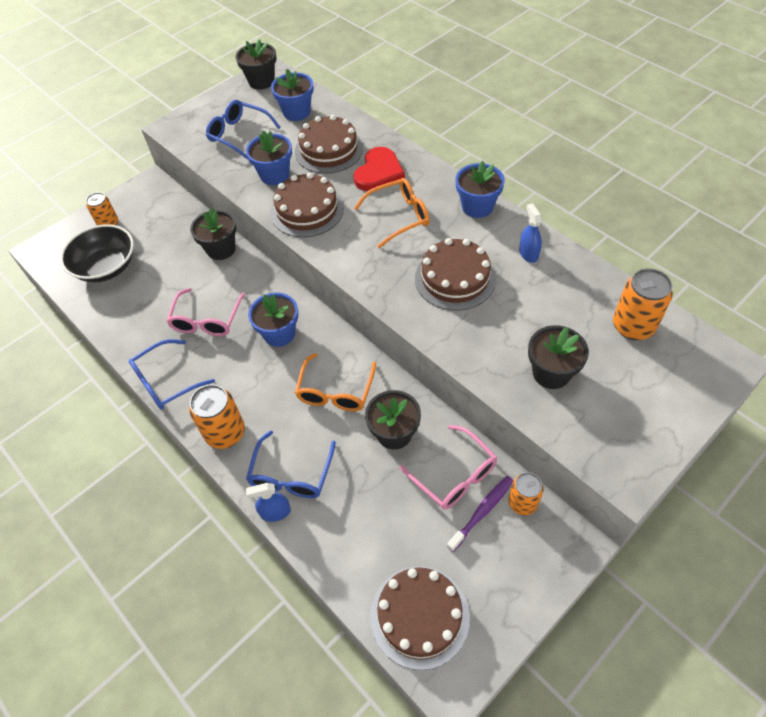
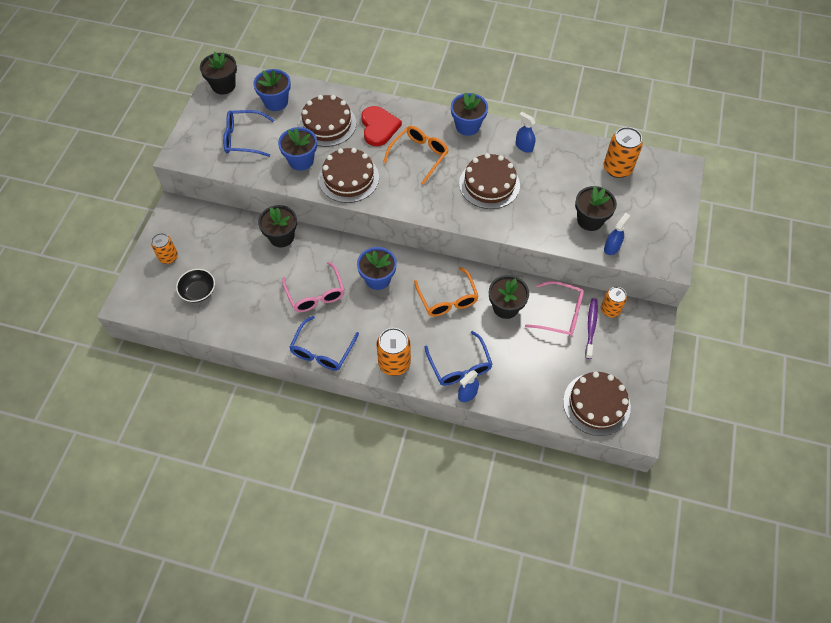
camera: 35 degrees left, 5 degrees up
black bowl [60,224,134,283] -> black bowl [176,269,215,303], size x0.61
none -> blue spray bottle [604,213,630,255]

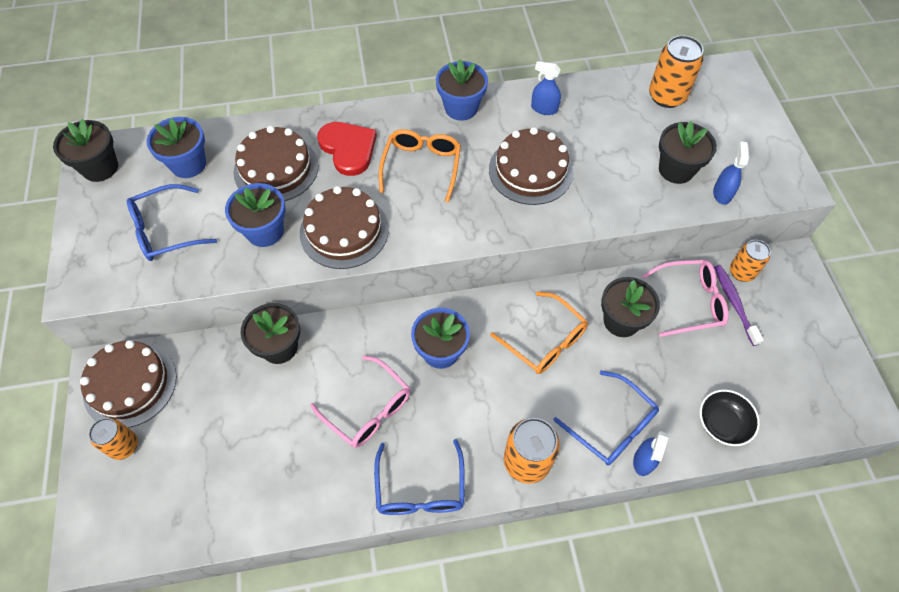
camera: 25 degrees left, 0 degrees up
black bowl [176,269,215,303] -> black bowl moved to [700,390,760,446]
brown cake [563,371,631,436] -> brown cake moved to [80,340,177,428]

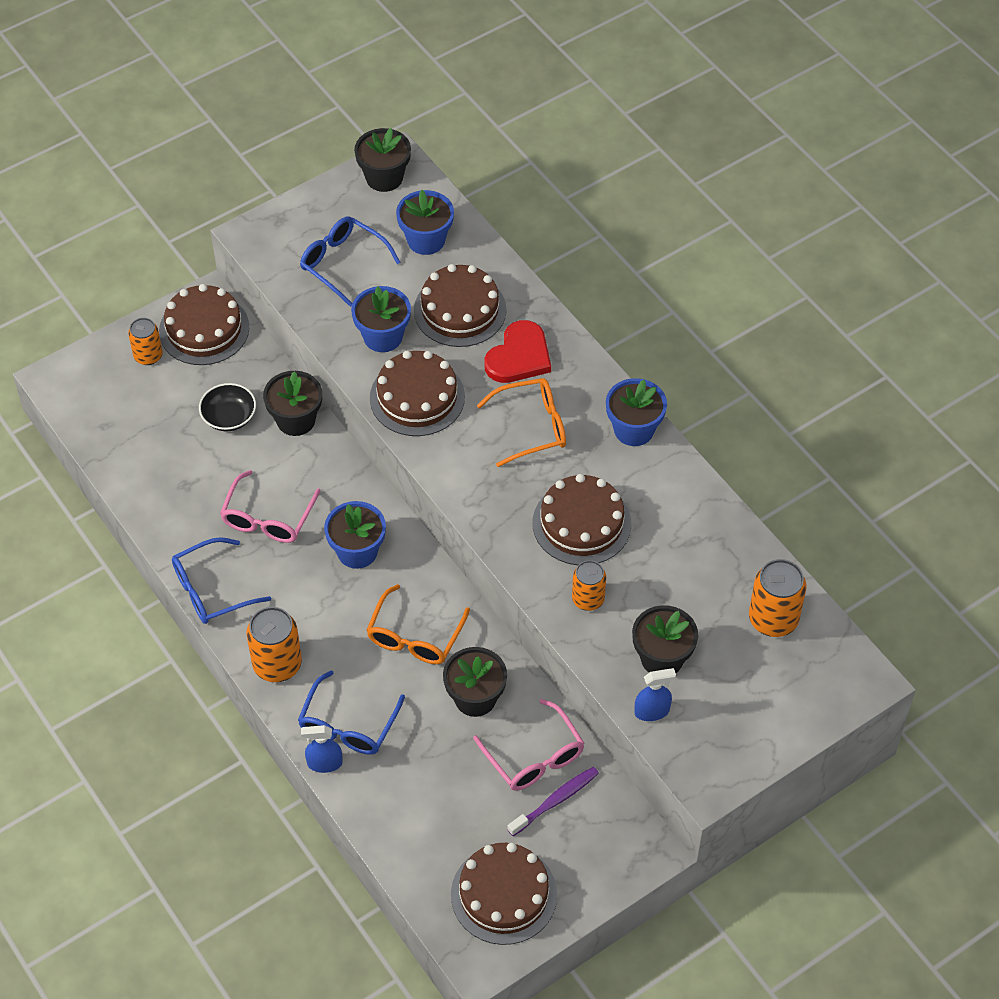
camera: 65 degrees right, 5 degrees down
blue spray bottle [531,61,561,115] -> none
black bowl [700,390,760,446] -> black bowl moved to [199,383,256,431]
orange can [730,240,771,282] -> orange can moved to [572,560,606,611]
none -> brown cake [451,843,557,945]

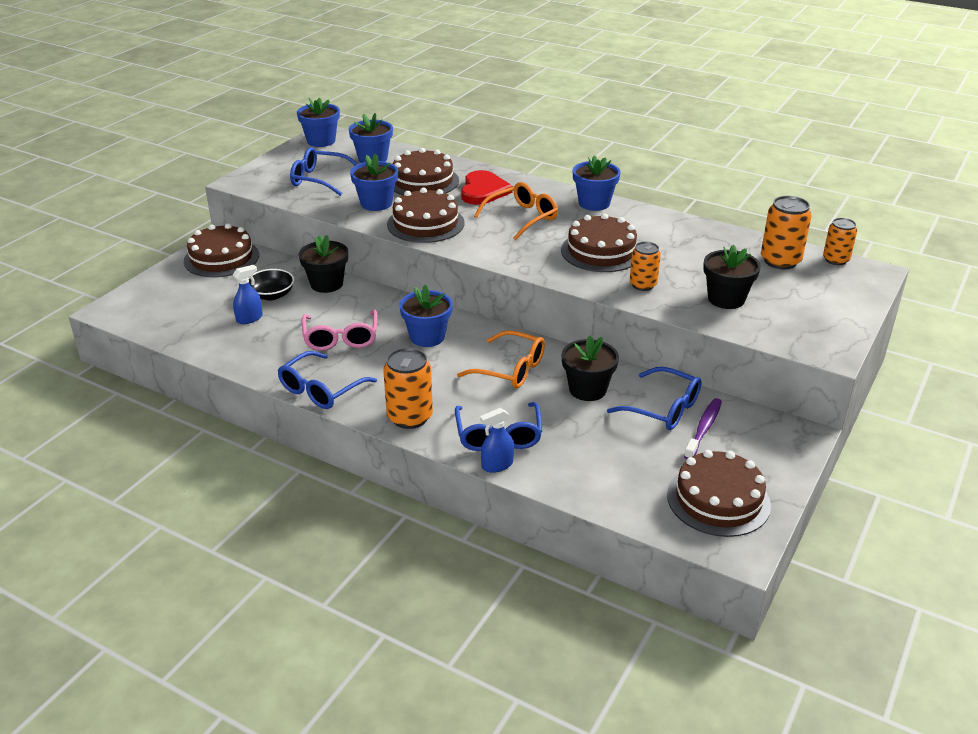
camera: 25 degrees left, 20 degrees down
orange can [128,318,163,365] -> orange can moved to [823,218,857,265]
black flower pot [354,128,411,192] -> blue flower pot [297,97,340,147]
orange glasses [366,584,470,664] -> orange glasses turned 60 degrees counterclockwise [457,330,545,388]
pink glasses [473,699,584,791] -> blue glasses [607,367,702,430]
blue spray bottle [635,668,676,721] -> blue spray bottle moved to [233,265,263,324]

